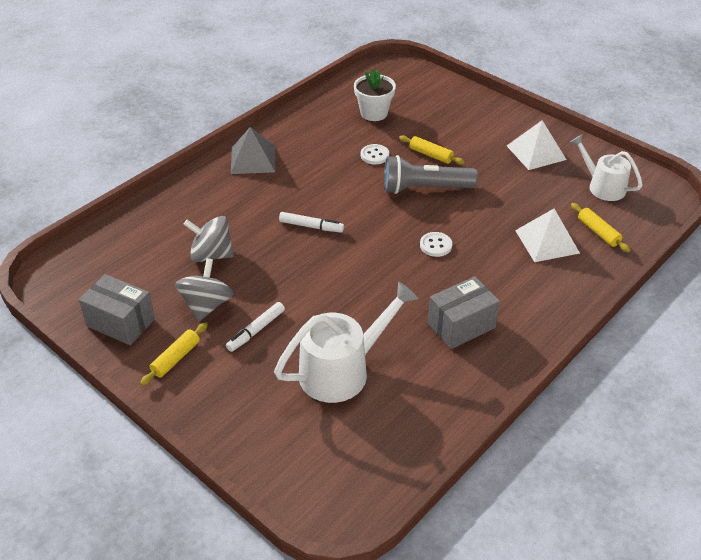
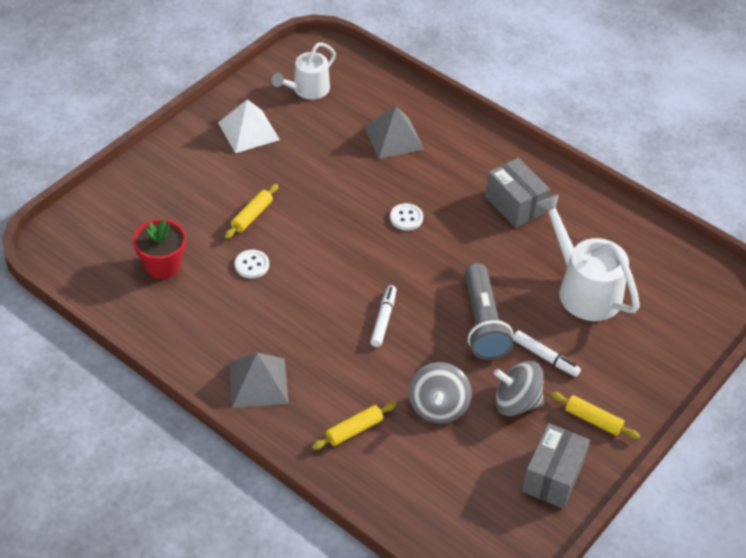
camera: 95 degrees left, 5 degrees up
white flower pot [354,69,396,121] -> red flower pot [133,219,186,279]
grey flashlight [384,155,478,194] -> grey flashlight moved to [465,263,513,360]
white pyramid [515,209,580,262] -> grey pyramid [364,106,424,159]
yellow rolling pin [571,203,631,253] -> yellow rolling pin moved to [312,402,396,450]

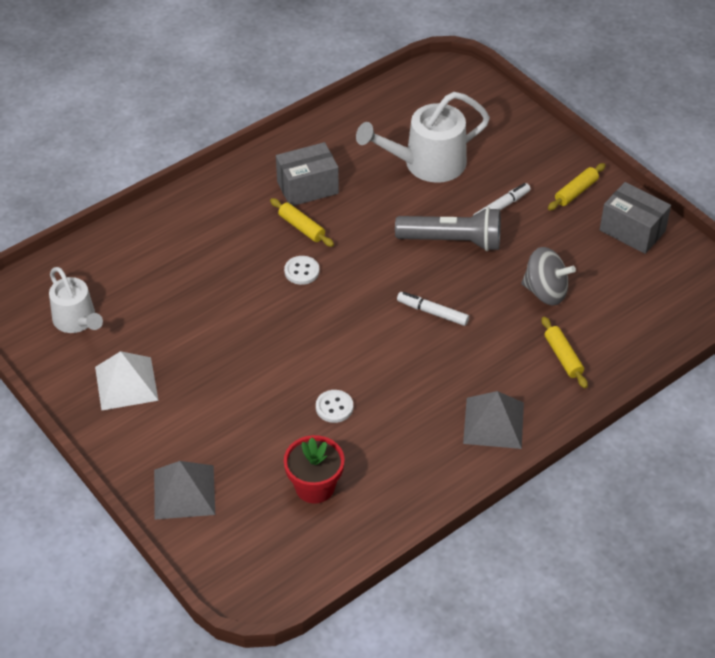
camera: 75 degrees left, 0 degrees up
yellow rolling pin [224,184,278,239] -> yellow rolling pin moved to [270,198,334,247]
grey pyramid [364,106,424,159] -> grey pyramid moved to [154,461,215,520]
grey spinning top [494,361,544,416] -> none

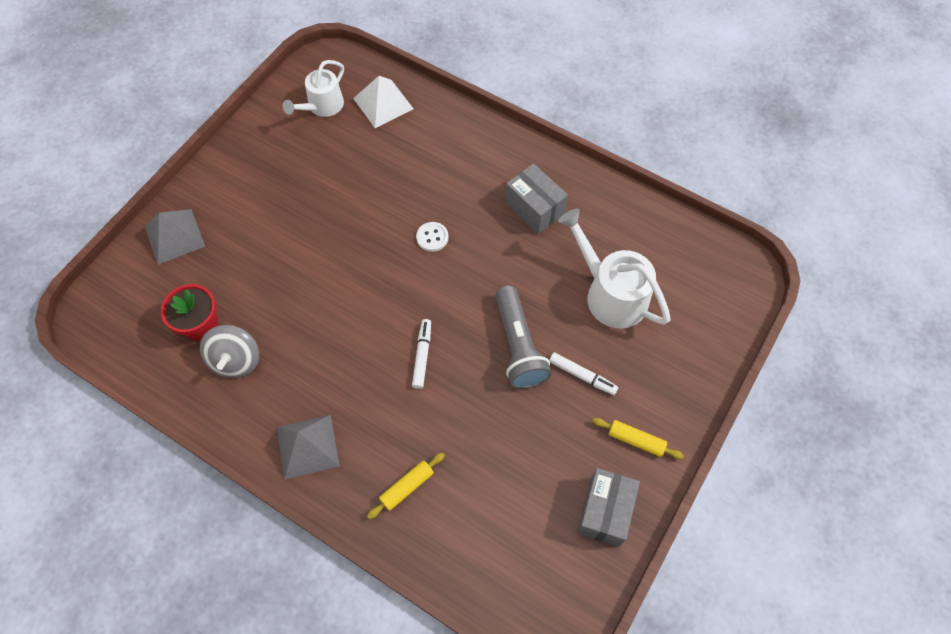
camera: 70 degrees right, 15 degrees up
white pyramid [95,351,159,411] -> white pyramid moved to [353,76,414,128]
yellow rolling pin [270,198,334,247] -> none
white button [316,390,353,423] -> none
grey spinning top [521,247,576,305] -> grey spinning top moved to [200,325,259,378]

